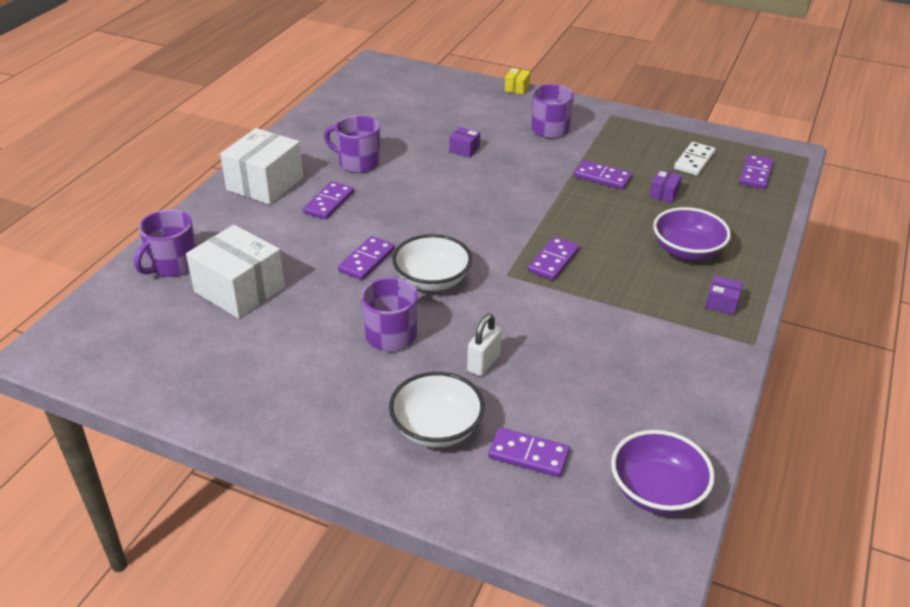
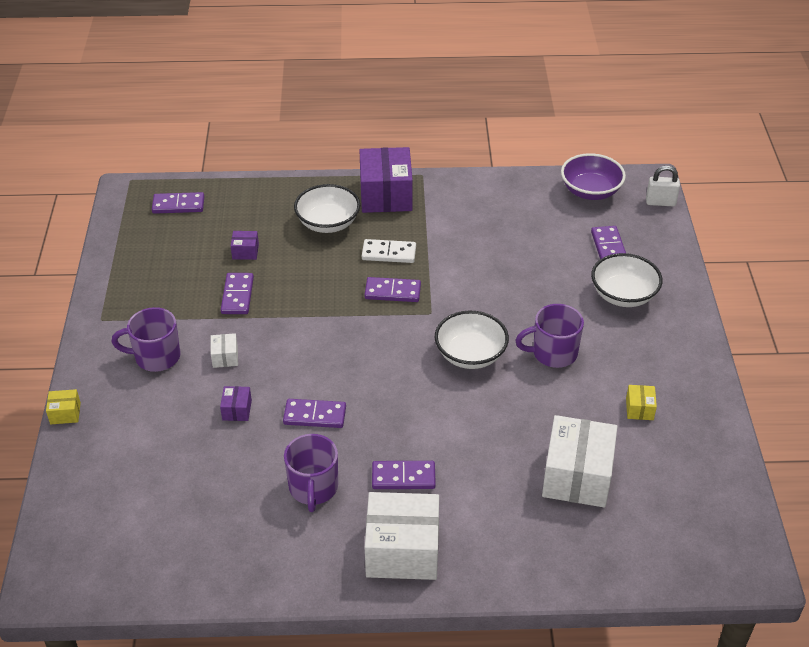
camera: 115 degrees left, 5 degrees up
purple mug [134,209,196,277] -> none
purple domino [338,236,395,280] -> purple domino moved to [283,399,346,428]
white padlock [467,314,502,376] -> white padlock moved to [646,166,680,206]
purple bowl [653,207,731,260] -> white bowl [294,184,360,233]
white domino [674,142,715,176] -> white domino moved to [362,239,416,263]
purple box [705,275,743,315] -> purple box [359,147,413,213], size x2.28
none -> white box [211,333,238,368]
none -> yellow box [626,385,657,420]

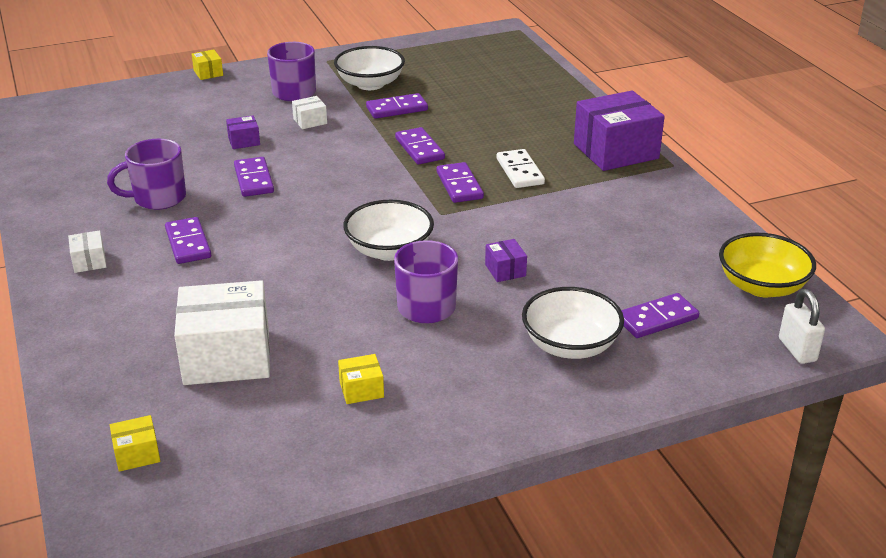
camera: 70 degrees right, 10 degrees down
purple domino [152,192,204,214] -> purple domino moved to [395,127,445,165]
purple box [231,231,259,260] -> purple box moved to [485,239,527,282]
white bowl [294,184,360,233] -> white bowl moved to [334,46,405,90]
white box [365,492,439,580] -> white box [68,230,107,273], size x0.44
purple bowl [561,153,626,200] -> yellow bowl [719,233,816,297]
none -> yellow box [110,415,160,472]

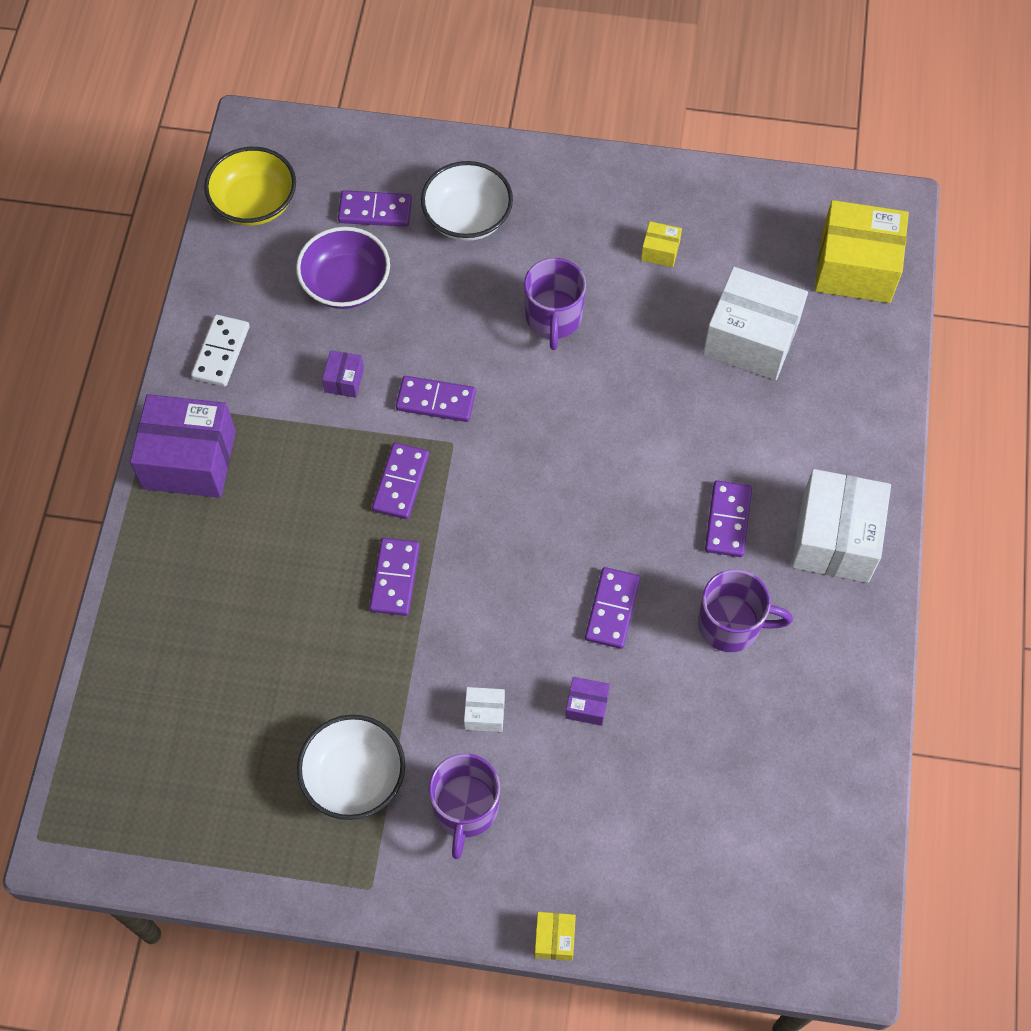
camera: 150 degrees left, 30 degrees up
white box [68,230,107,273] -> white box [791,469,891,583], size x2.28
yellow box [110,415,160,472] -> yellow box [815,200,909,303], size x2.28
white bowl [343,200,434,261] -> none
purple domino [366,93,428,119] -> purple domino moved to [396,376,476,422]
purple box [485,239,527,282] -> purple box moved to [322,350,364,398]
white domino [497,149,545,188] -> white domino moved to [191,315,249,386]
white padlock [779,289,825,364] -> none
none -> purple bowl [296,226,390,309]

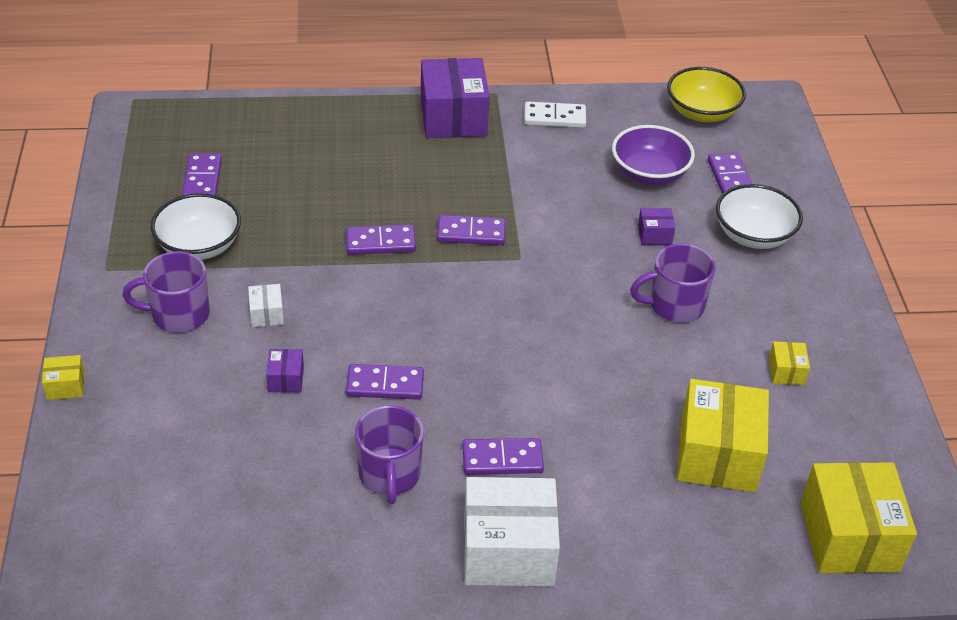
camera: 75 degrees right, 20 degrees down
purple box [322,350,364,398] -> purple box moved to [638,208,675,245]
purple domino [396,376,476,422] -> purple domino moved to [182,153,222,195]
white box [703,267,808,380] -> yellow box [677,379,769,492]

